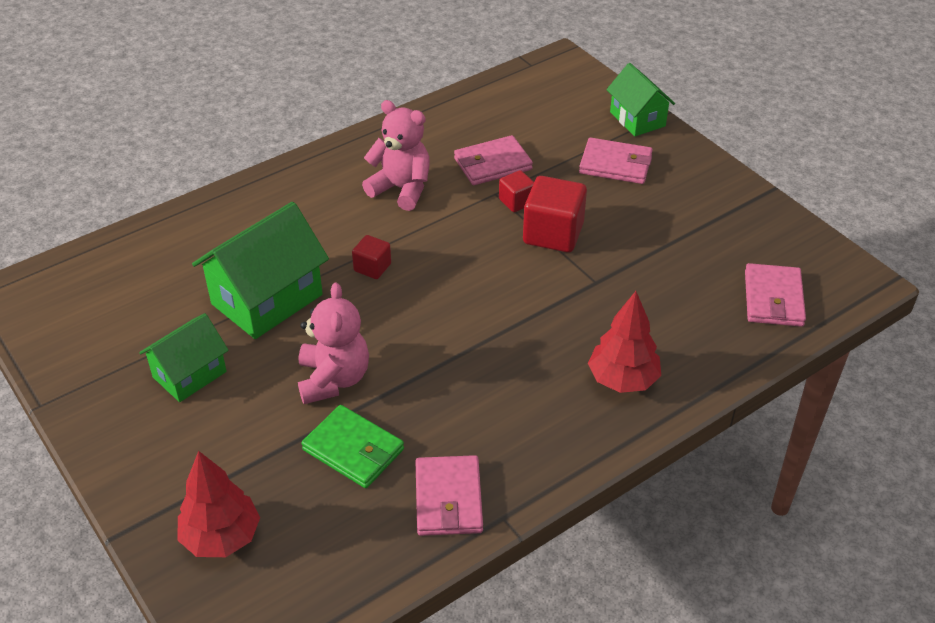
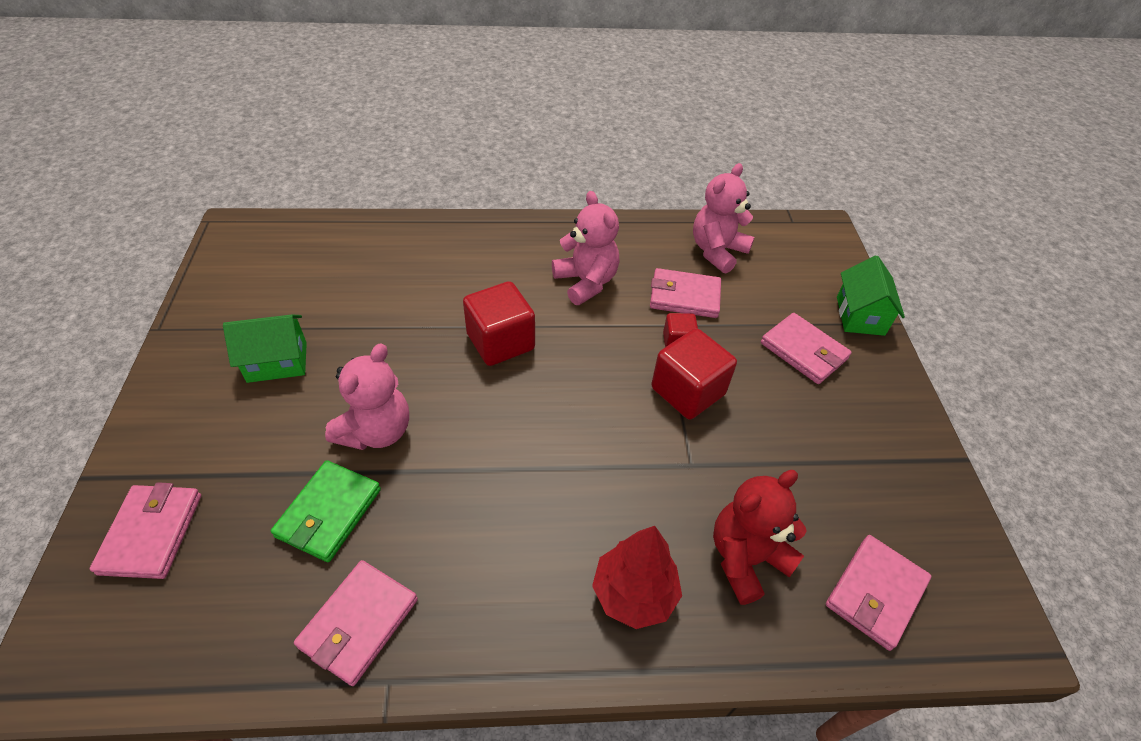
camera: 30 degrees right, 5 degrees up
red tree [177,451,260,557] -> pink wallet [90,482,201,579]
green house [192,202,329,339] -> none
green wallet [302,405,404,488] -> green wallet turned 45 degrees clockwise [271,460,381,562]
red cube [352,235,391,279] -> red cube [463,281,535,366], size x1.84
none -> pink teddy bear [693,163,755,274]
none -> red teddy bear [713,470,807,605]

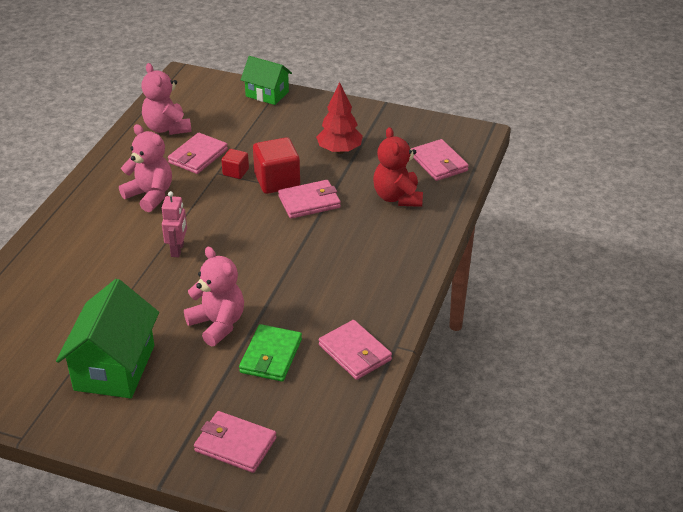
camera: 65 degrees left, 10 degrees down
green house [223,314,307,383] -> green house [56,279,159,398], size x1.61
green wallet [271,460,381,562] -> green wallet turned 60 degrees clockwise [239,324,302,382]
red cube [463,281,535,366] -> pink robot [162,191,187,257]
pink teddy bear [552,191,620,305] -> pink teddy bear turned 45 degrees clockwise [119,124,172,212]
red tree [592,526,682,629] -> red tree moved to [316,82,363,154]
pink wallet [761,313,852,384] -> pink wallet moved to [278,180,341,219]

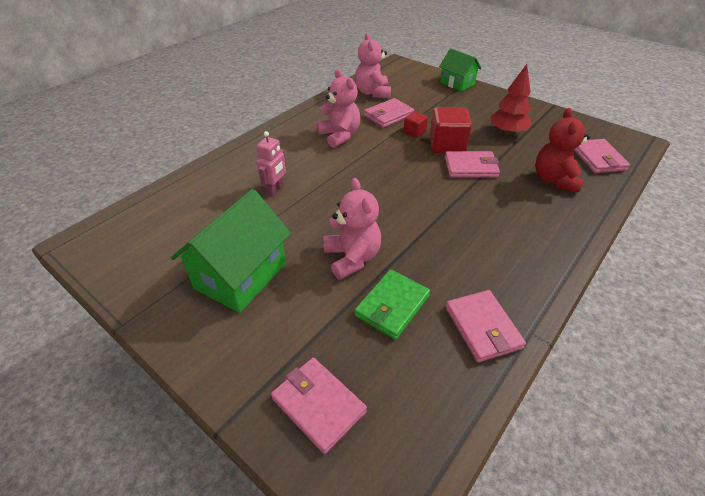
camera: 20 degrees right, 5 degrees up
pink robot [162,191,187,257] -> pink robot moved to [256,131,286,197]

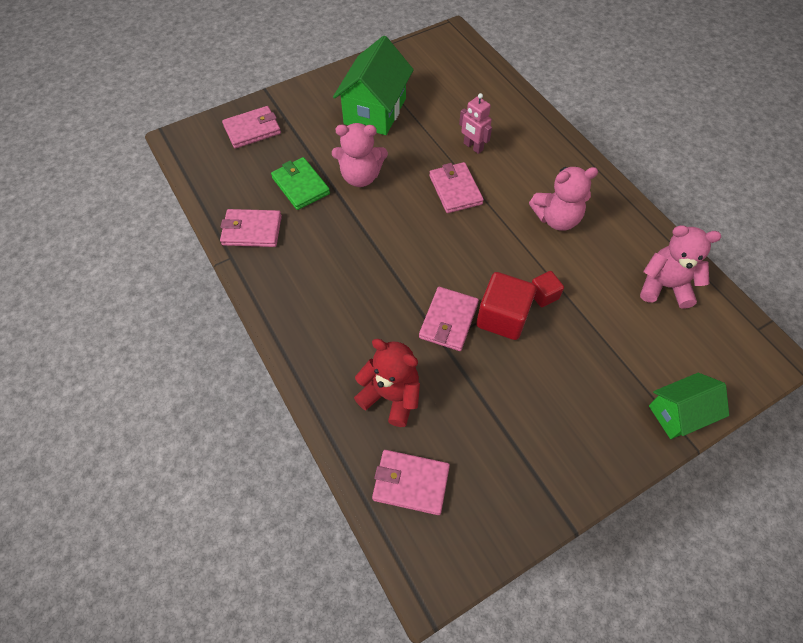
camera: 110 degrees right, 15 degrees up
green house [171,189,291,313] -> green house turned 60 degrees clockwise [333,36,414,135]
pink wallet [364,98,414,128] -> pink wallet moved to [429,162,484,213]
red tree [490,64,532,135] -> none

